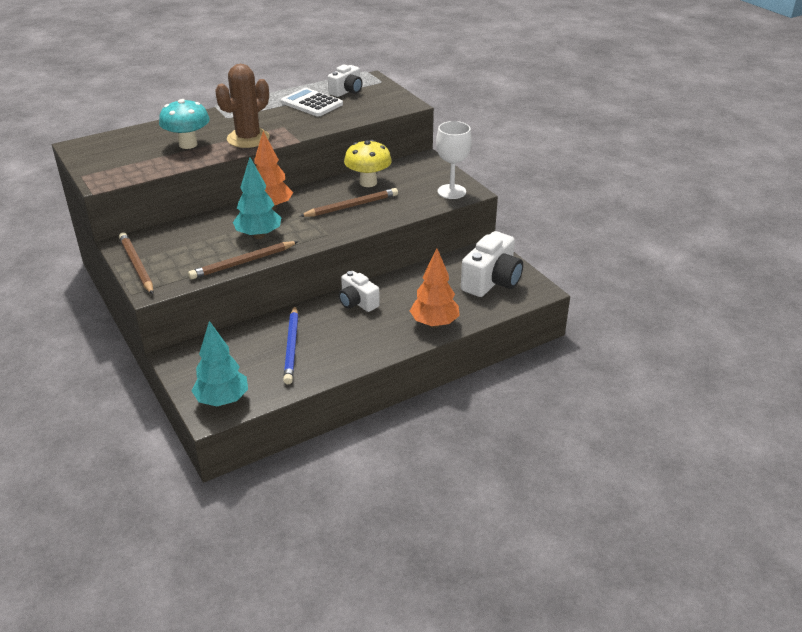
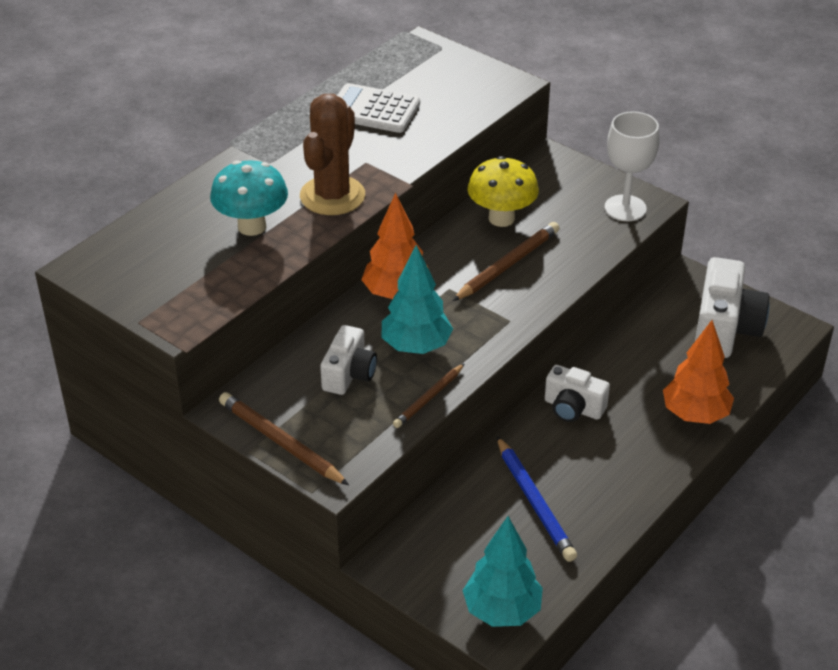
camera: 20 degrees left, 5 degrees up
brown pencil [188,241,299,279] -> brown pencil [393,363,465,428], size x0.64
white camera [328,64,362,97] -> white camera moved to [320,325,377,395]

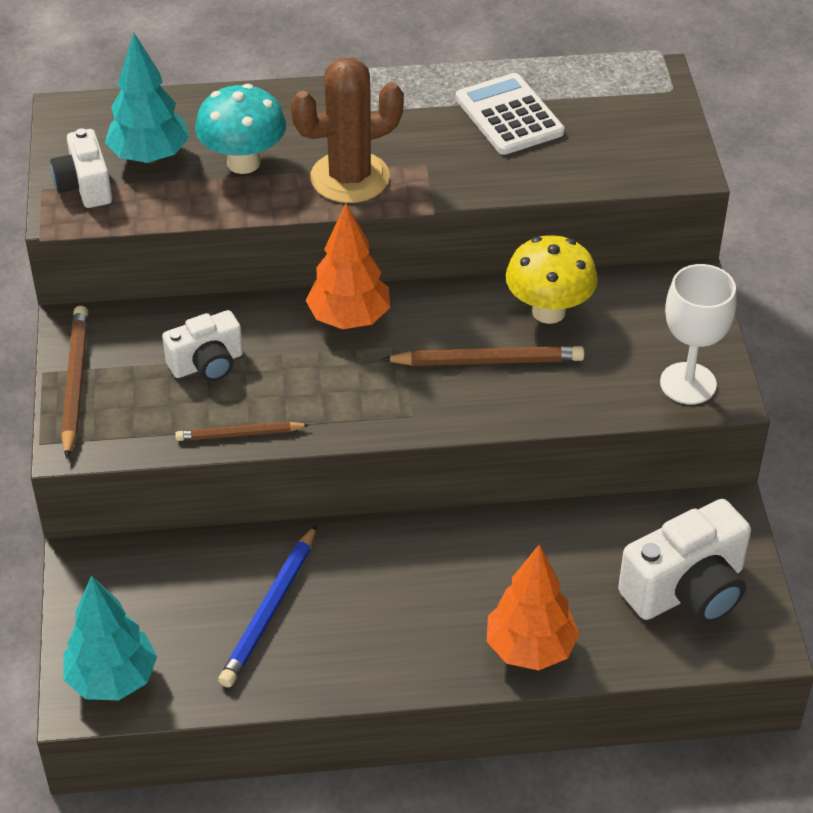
camera: 45 degrees right, 5 degrees up
turquoise tree [382,245,453,354] -> turquoise tree moved to [105,33,189,164]
white camera [545,365,610,422] -> white camera moved to [50,128,112,208]

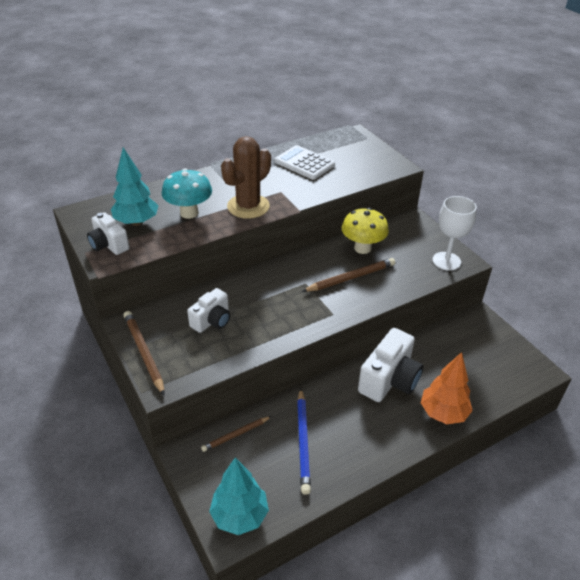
camera: 25 degrees left, 5 degrees down
brown pencil [175,422,309,441] -> brown pencil moved to [201,416,272,452]
orange tree [306,203,390,329] -> none
white camera [618,499,751,624] -> white camera moved to [358,328,423,402]

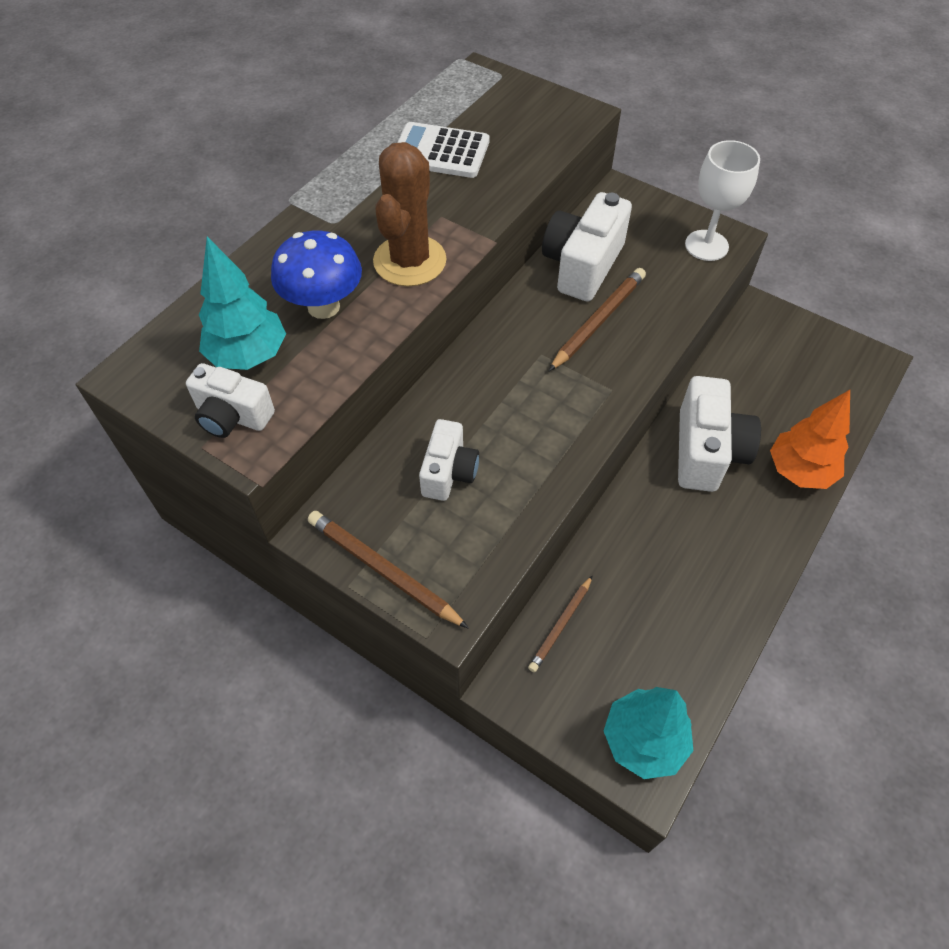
camera: 25 degrees left, 15 degrees up
turquoise mushroom [162,168,212,219] -> blue mushroom [271,231,362,319]
blue pencil [297,388,311,495] -> none
yellow mushroom [341,208,389,254] -> white camera [542,192,632,301]

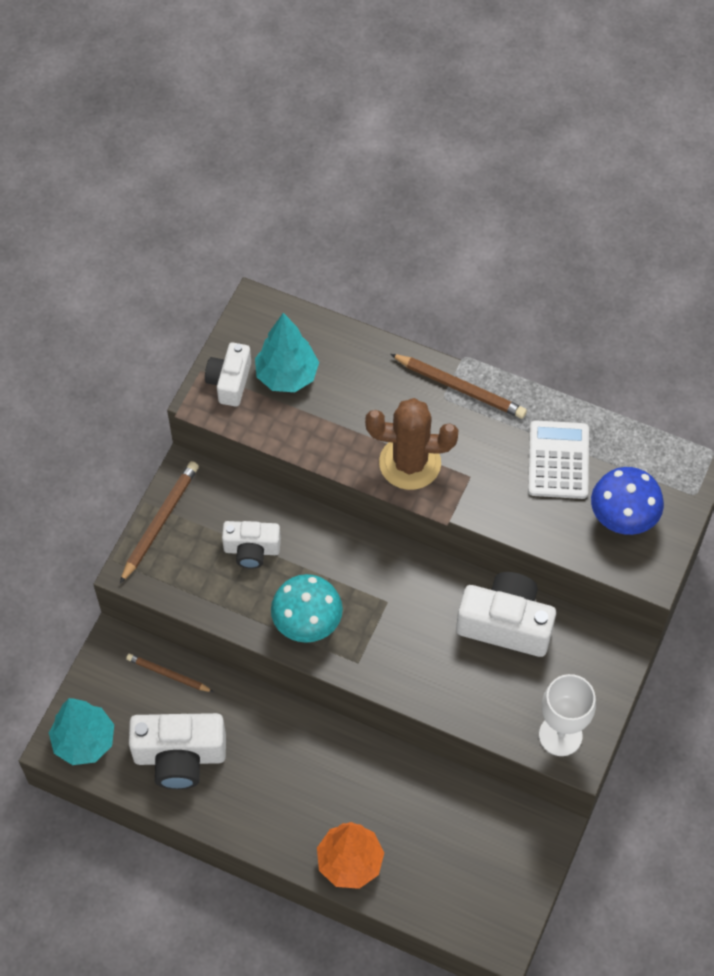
camera: 80 degrees right, 5 degrees up
blue mushroom [271,231,362,319] -> blue mushroom moved to [591,467,664,535]
brown pencil [549,268,646,371] -> brown pencil moved to [390,354,527,419]
white camera [678,376,761,492] -> white camera moved to [129,713,226,789]
none -> turquoise mushroom [271,574,343,643]

